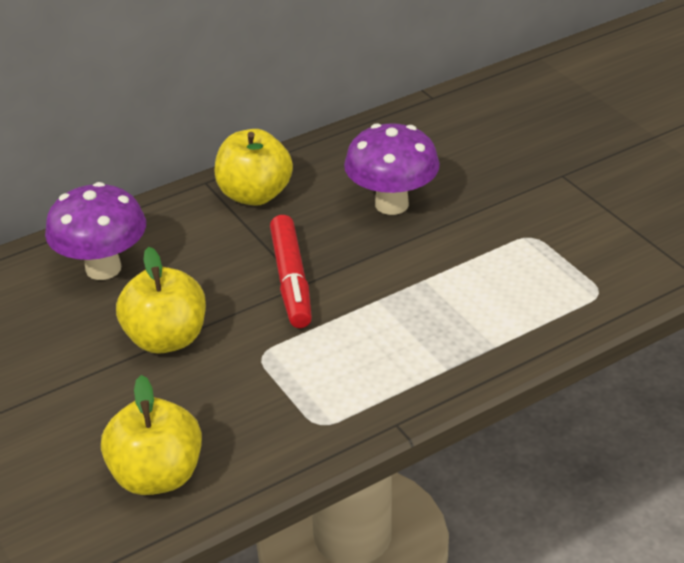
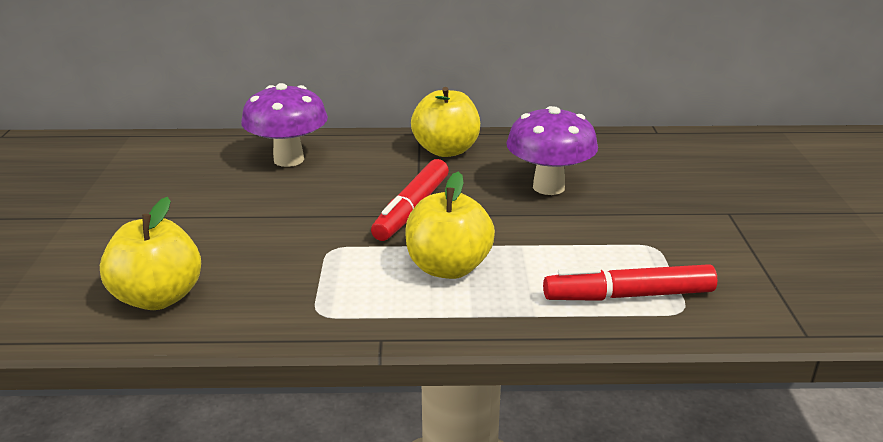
camera: 30 degrees right, 10 degrees down
yellow apple [116,247,206,354] -> yellow apple moved to [405,172,495,279]
none -> red marker [543,264,718,301]

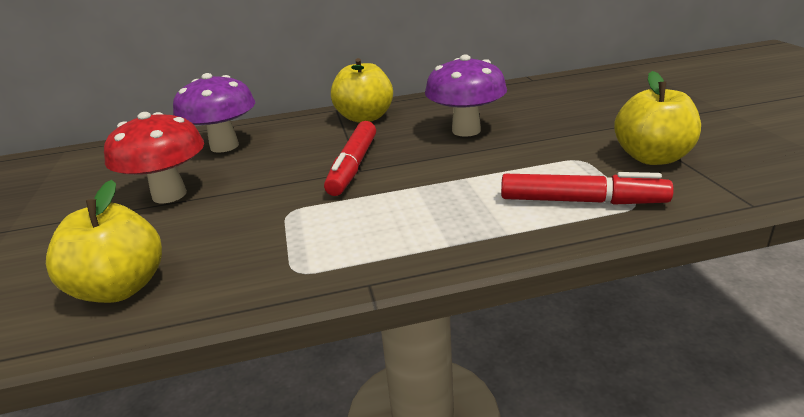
camera: 10 degrees left, 0 degrees up
yellow apple [405,172,495,279] -> yellow apple moved to [614,71,701,165]
red marker [543,264,718,301] -> red marker turned 150 degrees counterclockwise [501,172,674,205]
none -> red mushroom [104,112,204,203]

